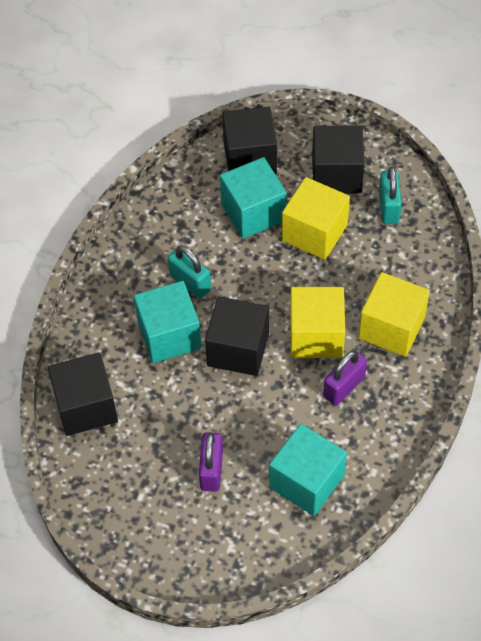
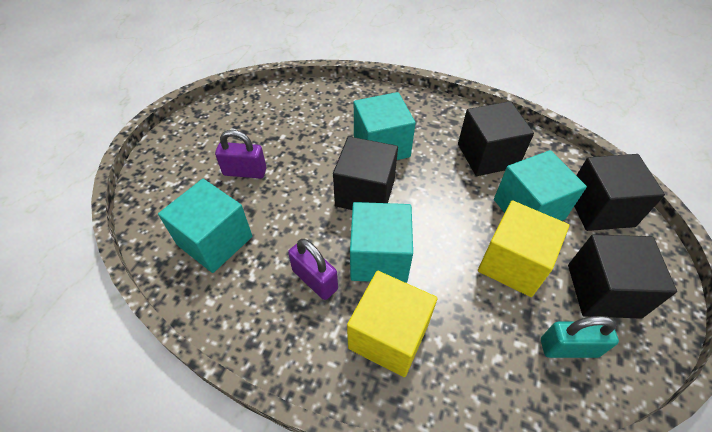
camera: 90 degrees right, 5 degrees down
black cube [48,353,118,436] -> black cube moved to [458,101,534,176]
turquoise padlock [168,245,211,299] -> none
yellow cube [290,287,345,358] -> turquoise cube [350,202,413,283]

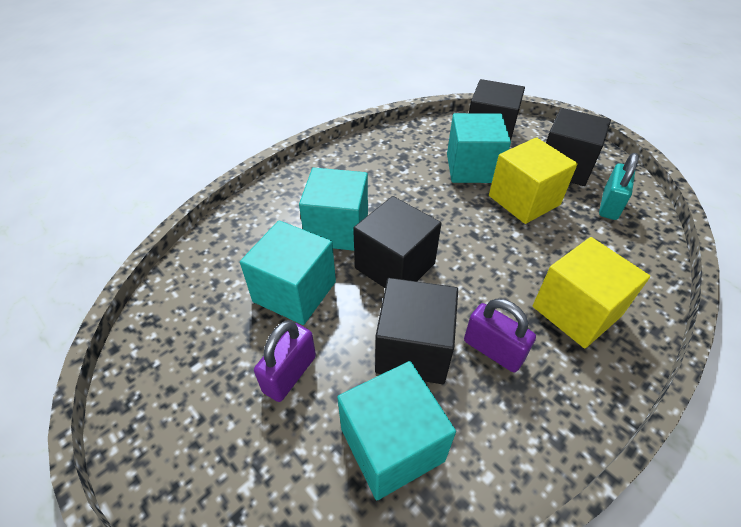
camera: 65 degrees left, 5 degrees down
purple padlock [288,239,338,300] -> purple padlock turned 60 degrees clockwise [464,299,536,372]
turquoise cube [350,202,413,283] -> turquoise cube moved to [240,221,336,325]
black cube [458,101,534,176] -> black cube moved to [375,278,458,384]

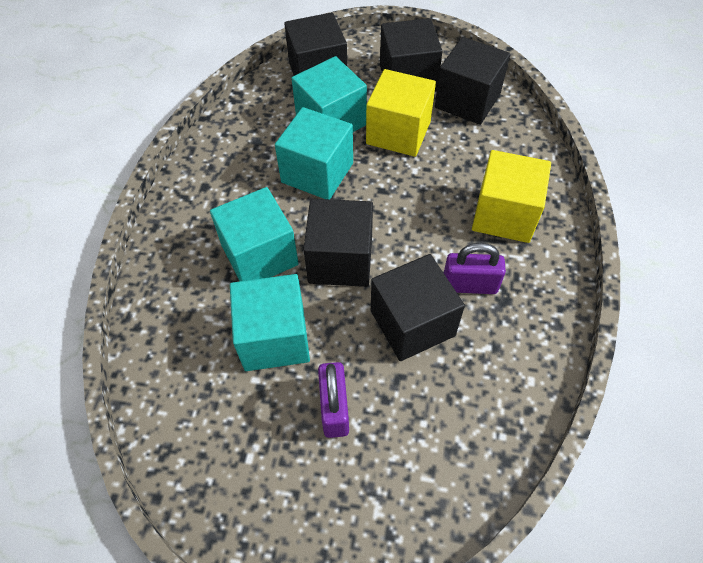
camera: 35 degrees left, 10 degrees up
turquoise cube [337,361,456,500] -> turquoise cube moved to [275,107,353,199]
turquoise padlock [599,153,638,220] -> black cube [435,37,510,125]

